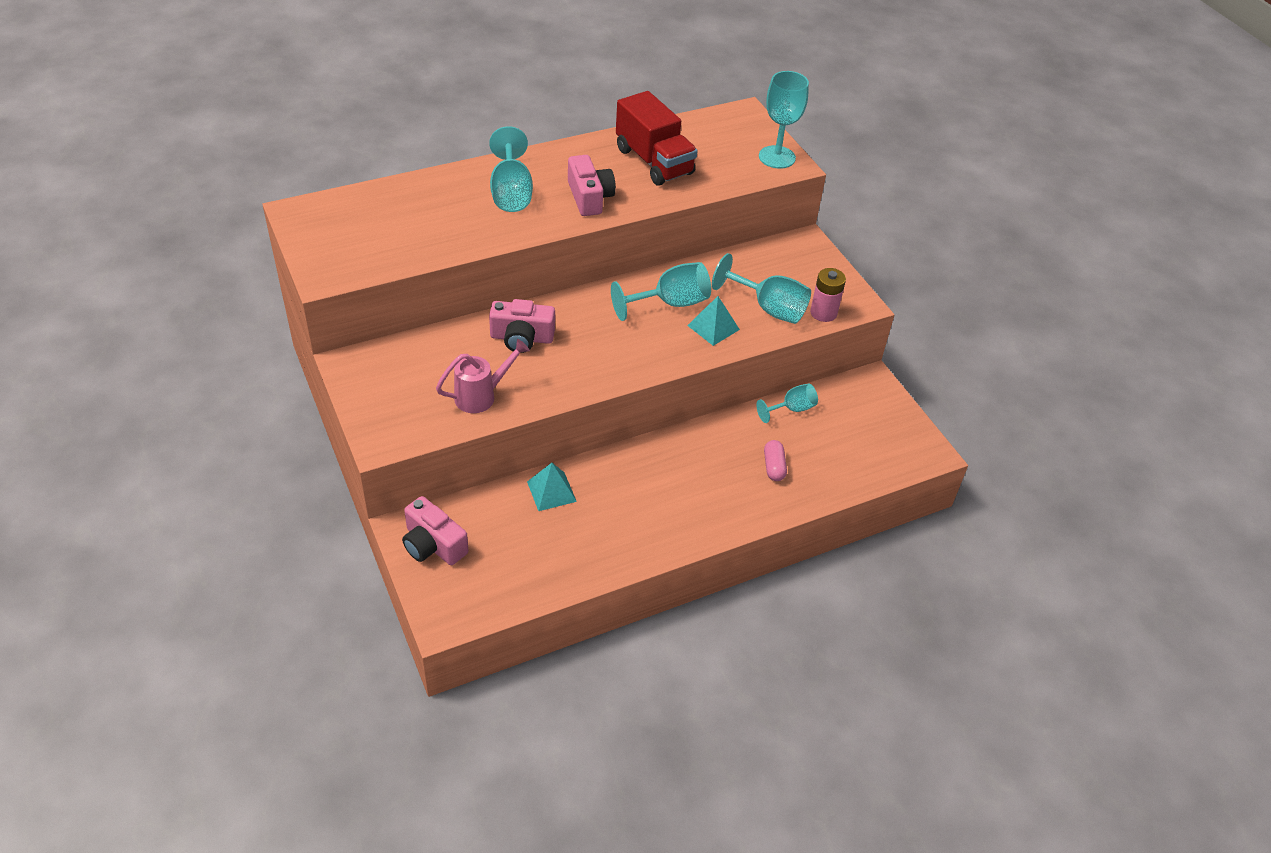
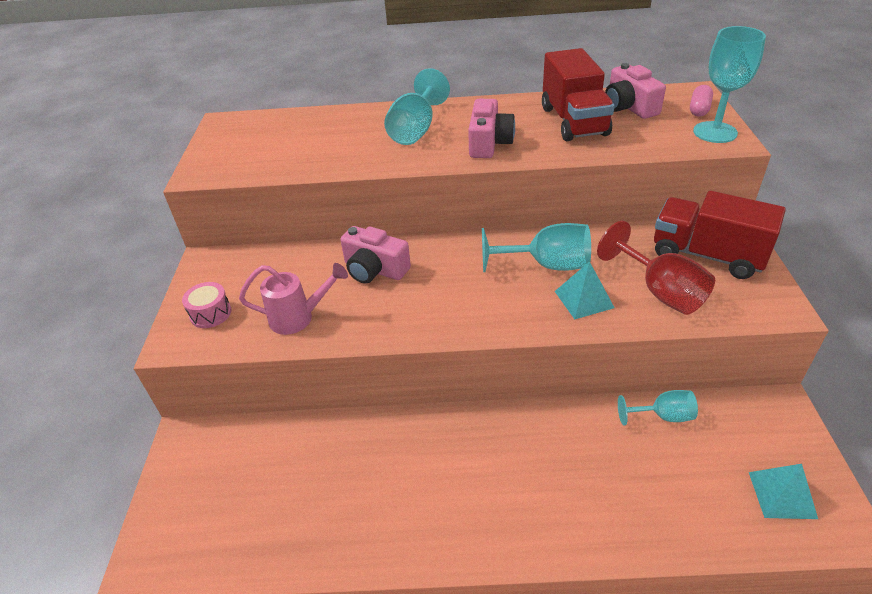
camera: 30 degrees right, 5 degrees down
pink camera [402,496,469,565] -> pink camera moved to [605,63,666,119]
turquoise pyramid [527,463,577,511] -> turquoise pyramid moved to [749,464,818,519]
turquoise goblet [712,253,811,324] -> red goblet [597,221,715,315]
pink capsule [764,440,787,481] -> pink capsule moved to [690,85,713,116]
pink battery [810,268,846,322] -> none
none -> pink drum [182,282,231,328]
none -> red truck [654,191,786,279]

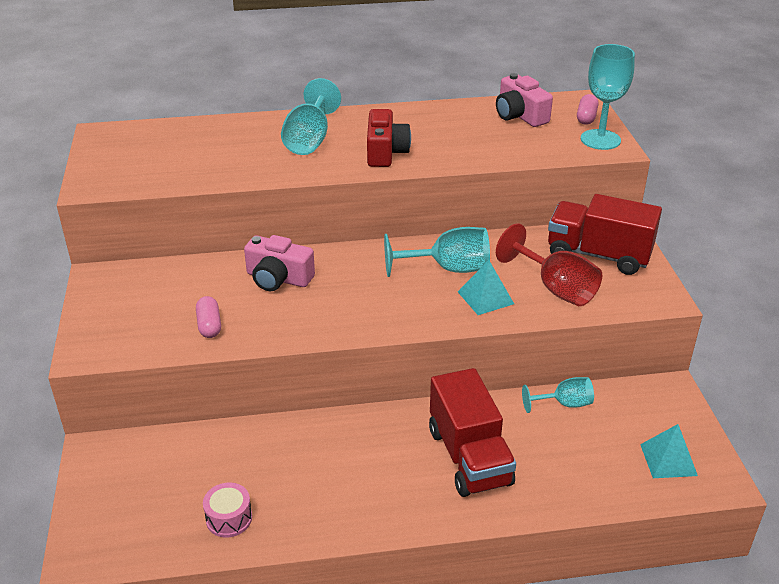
camera: 10 degrees left, 5 degrees down
pink drum [182,282,231,328] -> pink drum moved to [203,483,252,537]
pink watering can [239,263,348,335] -> pink capsule [196,296,221,338]
pink camera [468,99,515,158] -> red camera [367,109,411,167]
red truck [542,48,614,141] -> red truck moved to [429,368,516,497]

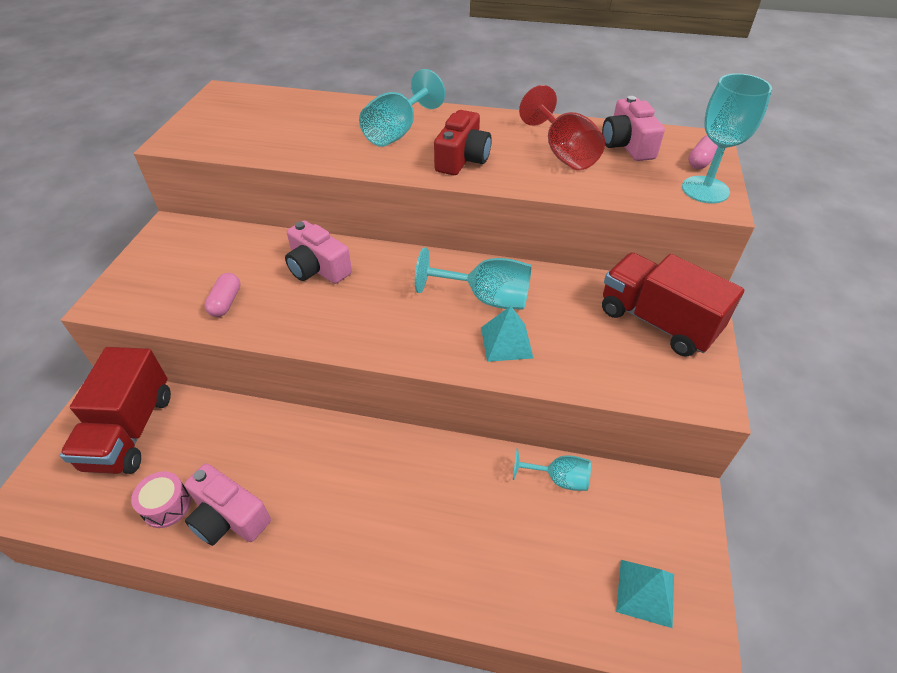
camera: 20 degrees right, 10 degrees up
red truck [429,368,516,497] -> red truck moved to [60,347,171,474]
red goblet [496,223,602,306] -> red goblet moved to [519,85,605,170]
none -> pink camera [184,463,271,546]

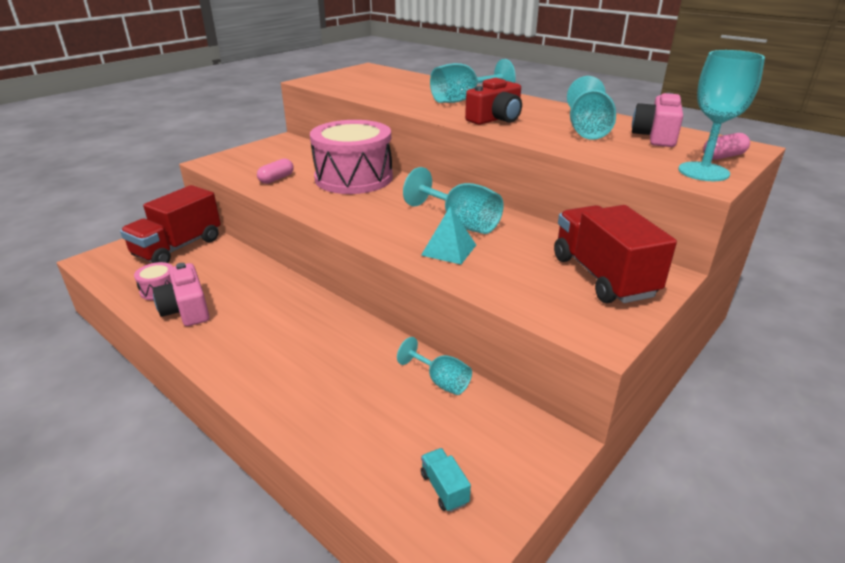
camera: 30 degrees right, 15 degrees down
pink camera [285,220,352,284] -> pink drum [310,120,393,194]
red goblet [519,85,605,170] -> turquoise goblet [567,76,616,140]
turquoise pyramid [616,560,674,628] -> turquoise truck [421,448,471,512]

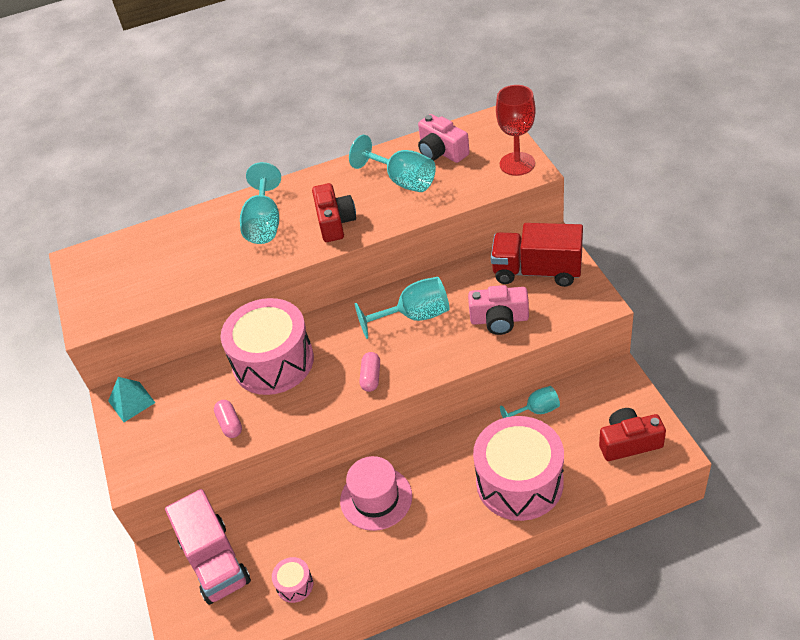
camera: 55 degrees left, 15 degrees up
red truck [120,185,221,263] -> pink truck [165,489,251,605]
pink camera [153,263,209,326] -> pink camera moved to [468,285,529,335]
turquoise pyramid [421,206,476,265] -> turquoise pyramid moved to [108,377,156,422]
turquoise truck [421,448,471,512] -> red camera [599,408,666,461]
turquoise goblet [678,50,765,181] -> red goblet [496,85,536,176]
pink capsule [703,133,750,160] -> pink capsule moved to [359,352,380,392]
none -> pink hat [340,456,412,531]
none -> pink drum [473,416,564,521]

